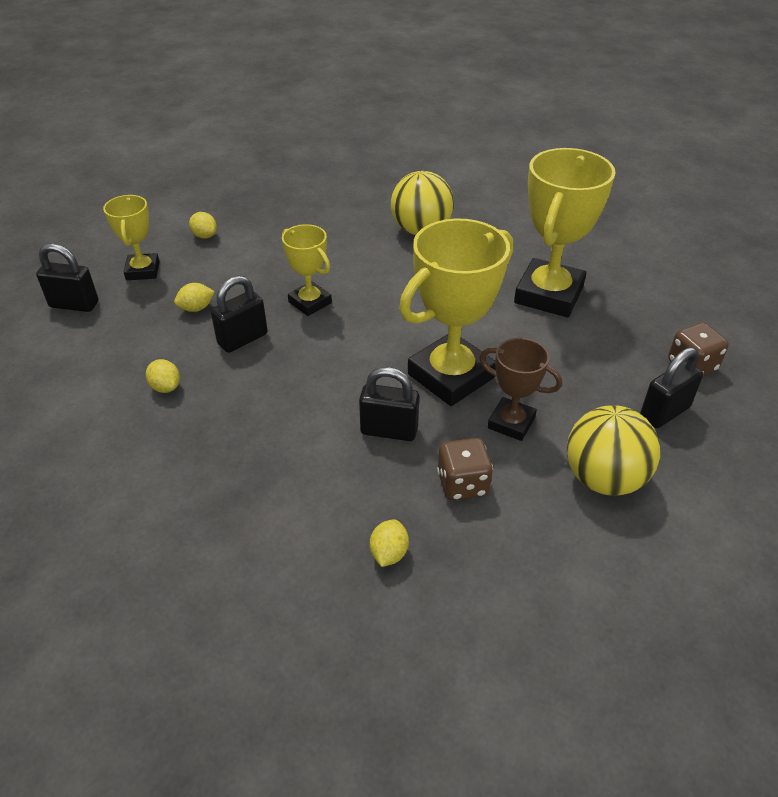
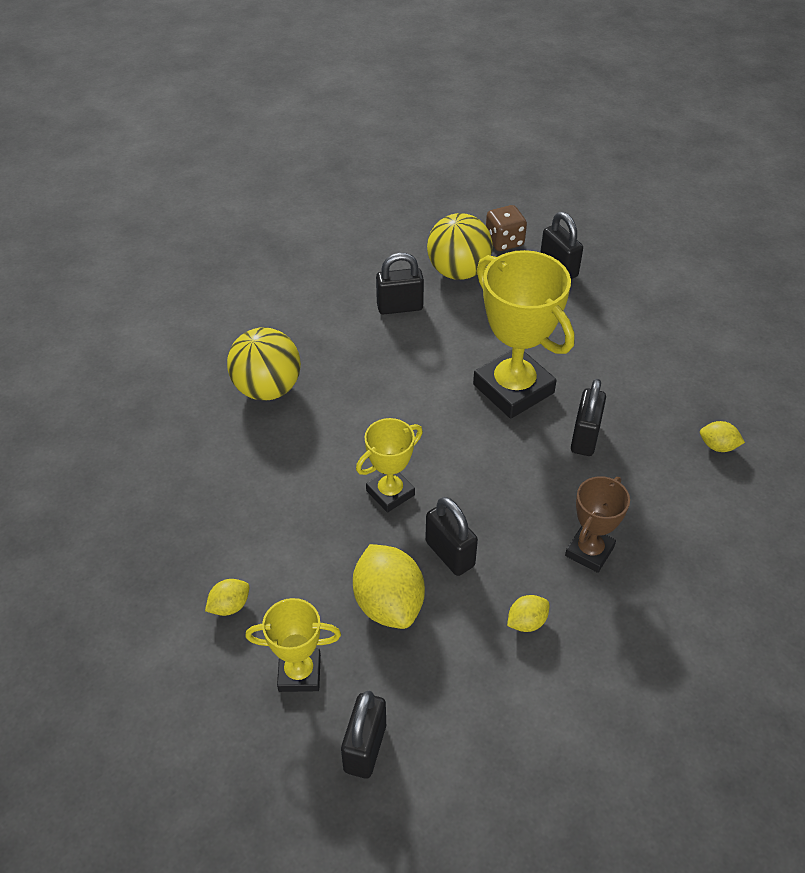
camera: 85 degrees left, 5 degrees up
yellow lemon [174,283,215,312] -> yellow lemon [353,544,425,629], size x2.01
brown dice [437,438,493,501] -> none
brown trophy [479,338,562,441] -> brown trophy moved to [565,476,630,573]
yellow trophy [514,148,616,317] -> black padlock [376,253,424,315]
yellow ball [567,405,660,496] -> yellow ball moved to [427,213,492,280]

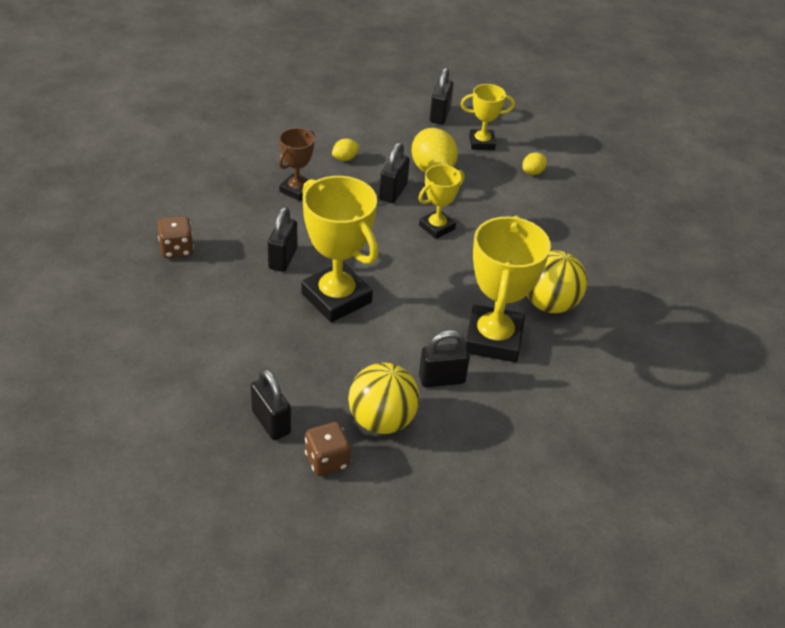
camera: 175 degrees right, 5 degrees down
black padlock [425,497,478,576] -> black padlock turned 60 degrees clockwise [379,142,410,203]
yellow lemon [700,421,745,452] -> brown dice [157,216,194,258]
none -> yellow trophy [465,215,551,362]

